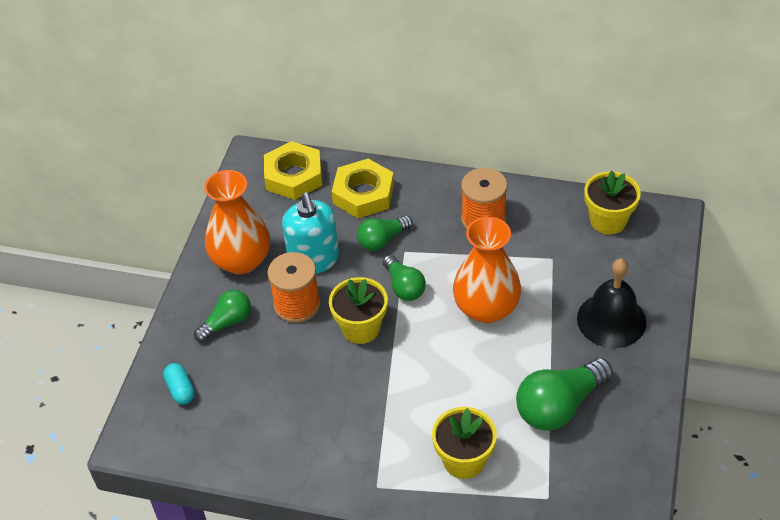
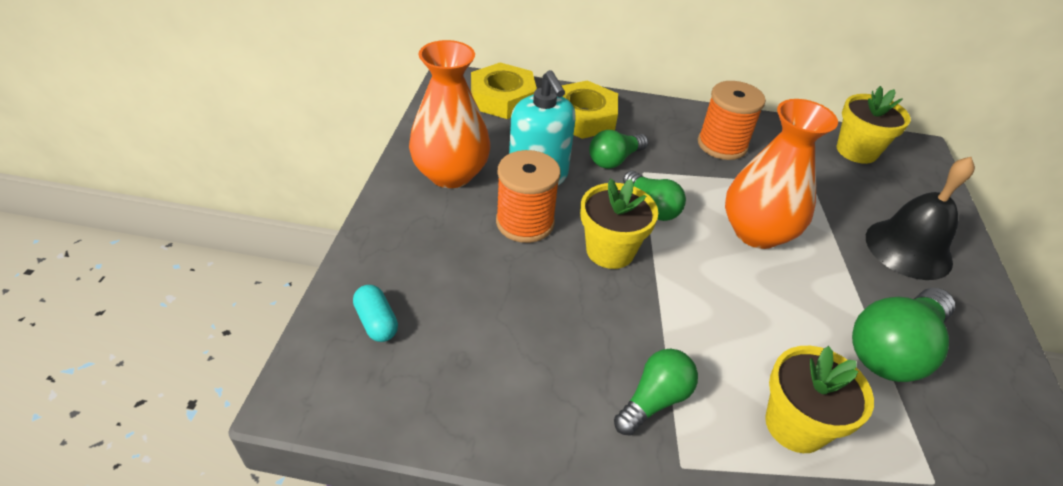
camera: 10 degrees left, 5 degrees down
green light bulb [194,290,251,342] -> green light bulb moved to [614,348,698,436]

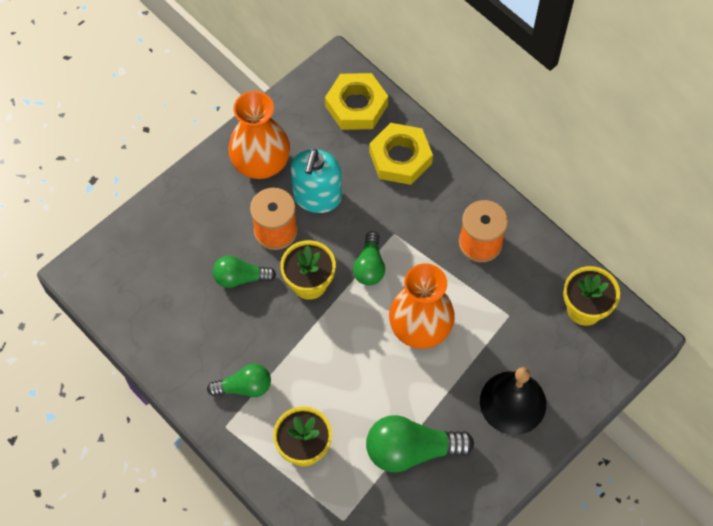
camera: 40 degrees right, 20 degrees up
turquoise capsule [353,285,398,342] -> none
green light bulb [589,130,648,169] -> green light bulb moved to [213,256,276,288]

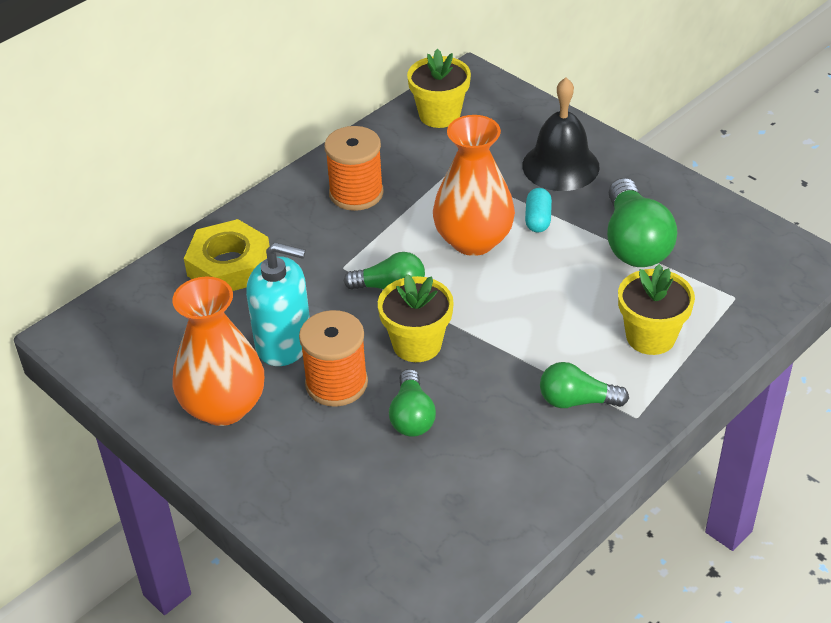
camera: 90 degrees left, 20 degrees down
green light bulb [207,364,271,397] -> green light bulb turned 75 degrees counterclockwise [540,362,629,408]
yellow nut [325,73,388,130] -> none
none -> turquoise capsule [525,188,552,232]

